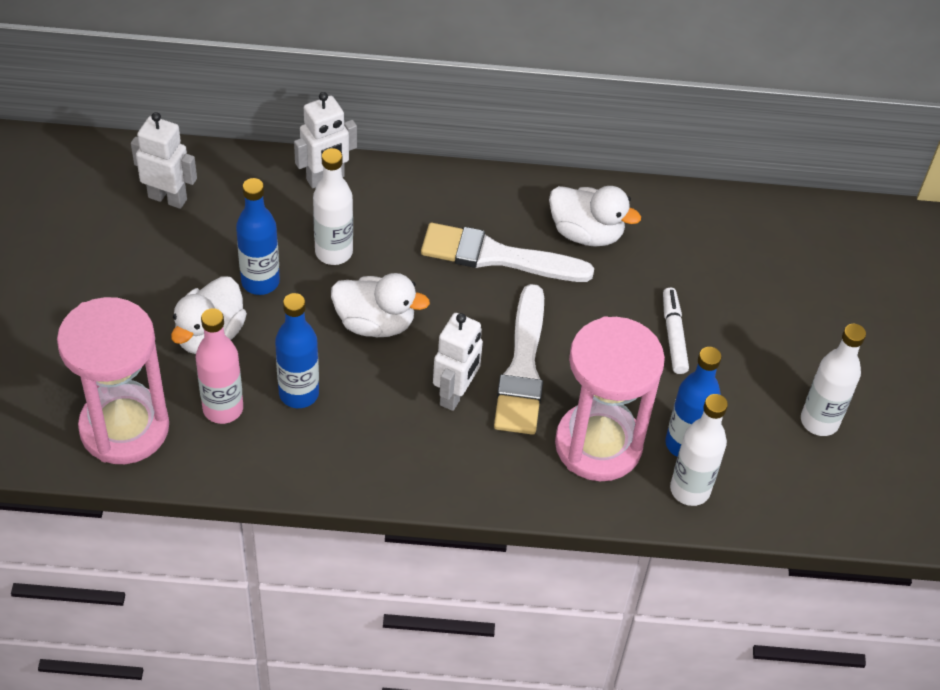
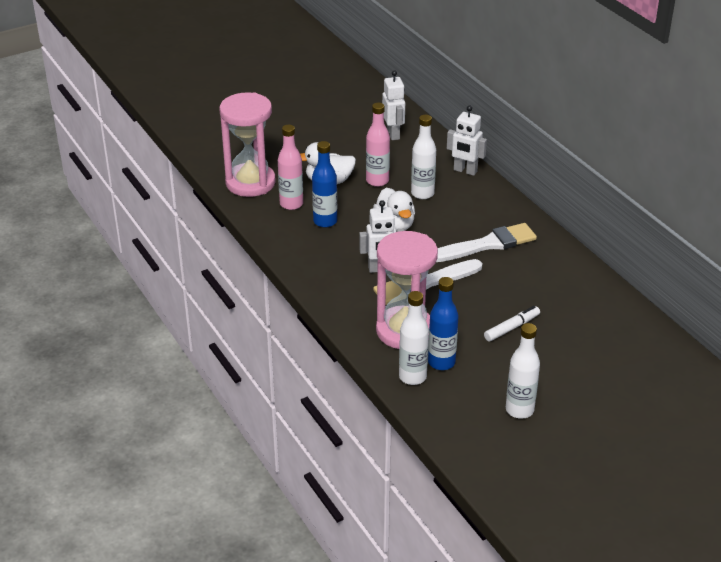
camera: 60 degrees right, 15 degrees down
blue bottle [236,178,280,295] -> pink bottle [366,103,390,187]
white brush [421,223,594,282] -> white brush turned 90 degrees clockwise [436,223,537,262]
white duck [549,186,641,247] -> none

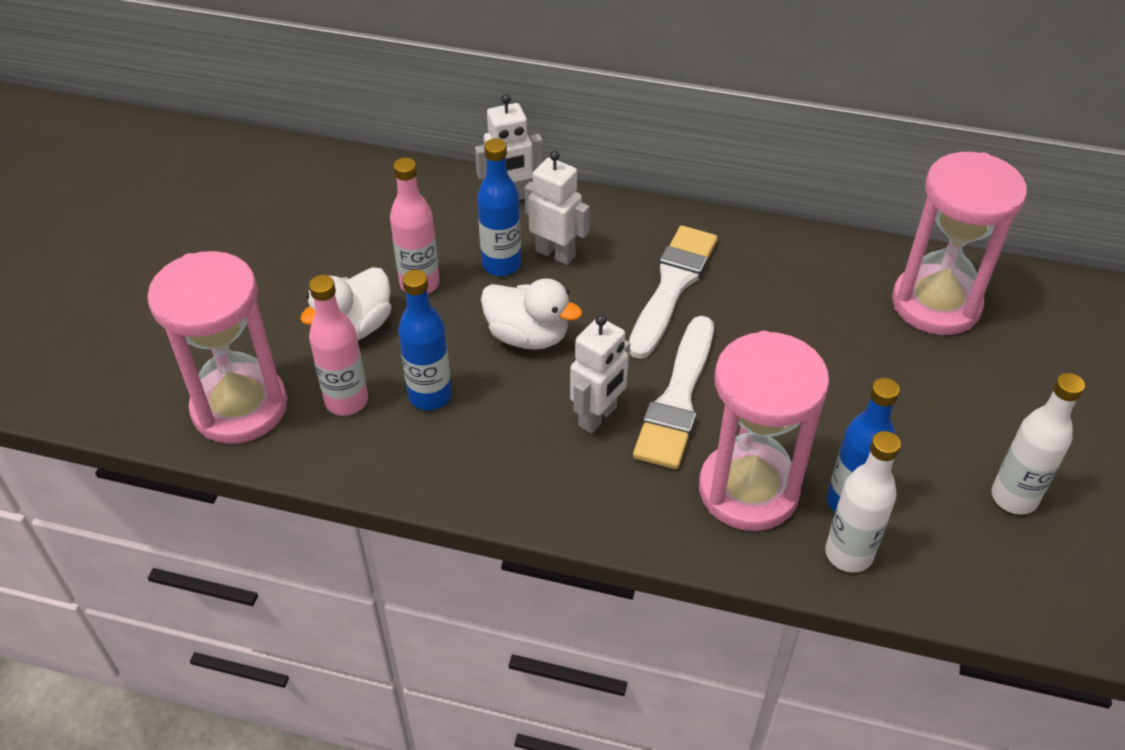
camera: 45 degrees left, 10 degrees up
white robot [382,70,405,140] -> white robot moved to [525,150,590,265]
white bottle [411,115,436,199] -> blue bottle [477,139,521,276]
white marker [484,306,540,342] -> none
none -> pink hourglass [892,152,1027,335]

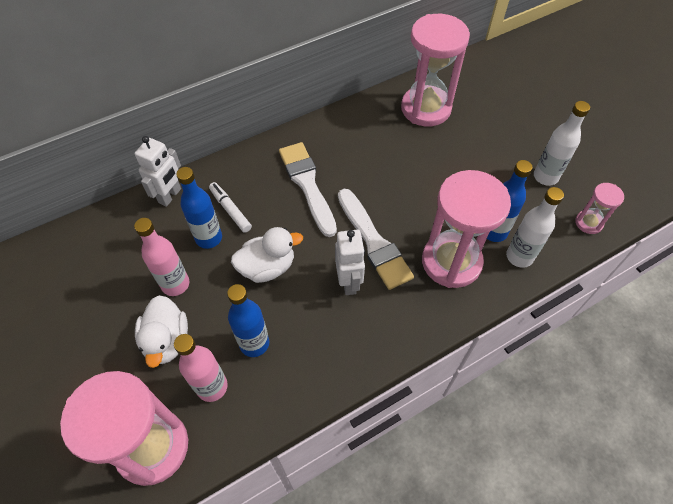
camera: 45 degrees left, 10 degrees up
white robot [525,150,590,265] -> white marker [209,182,252,233]
none -> pink hourglass [575,183,624,234]

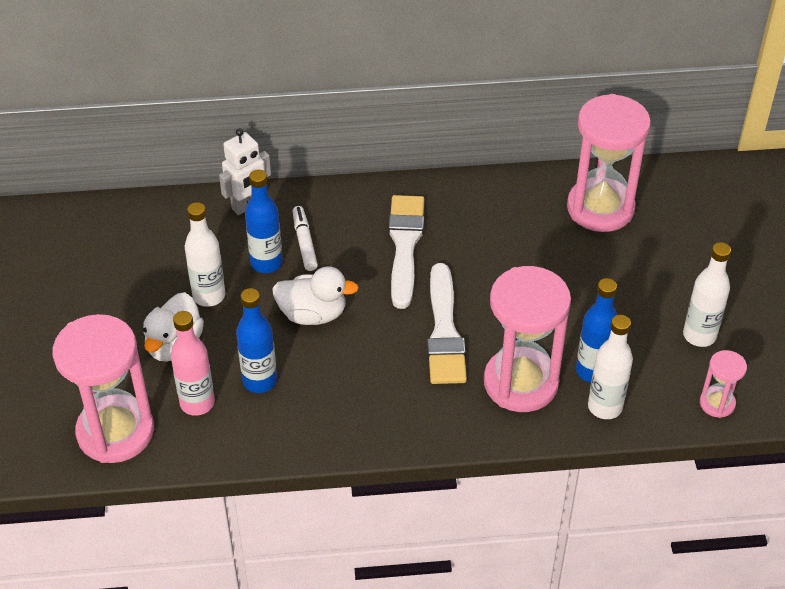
camera: 25 degrees right, 10 degrees down
pink bottle [134,218,189,296] -> white bottle [185,202,225,307]
white robot [335,230,365,295] -> none

